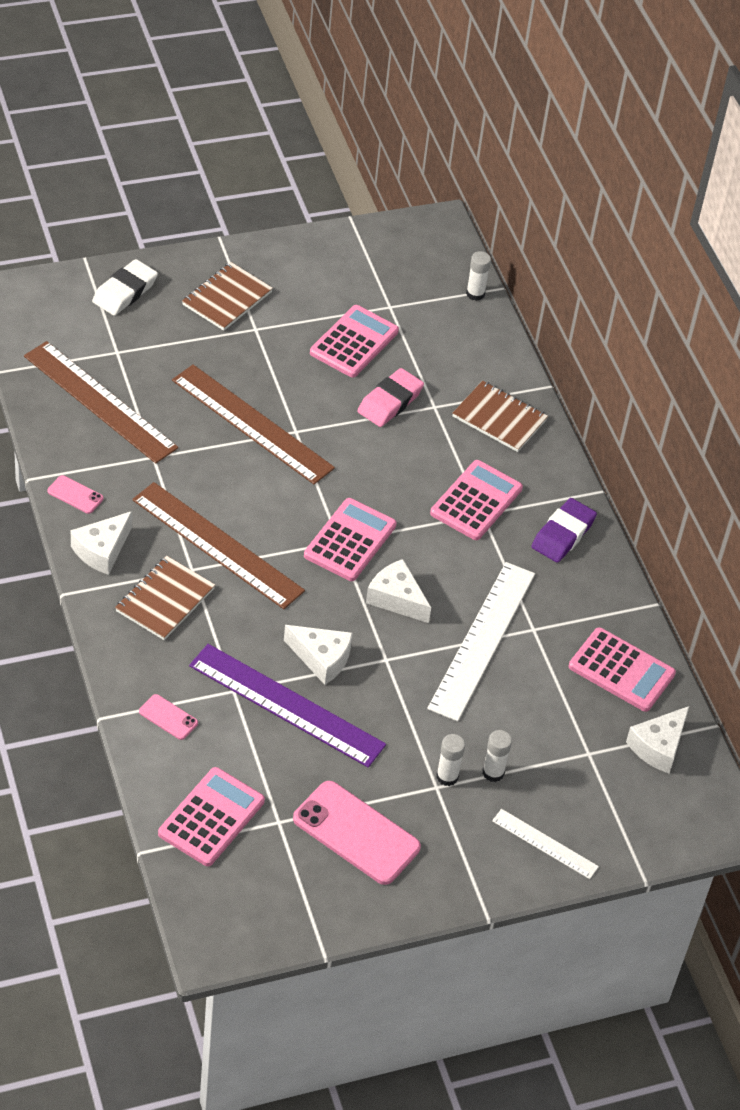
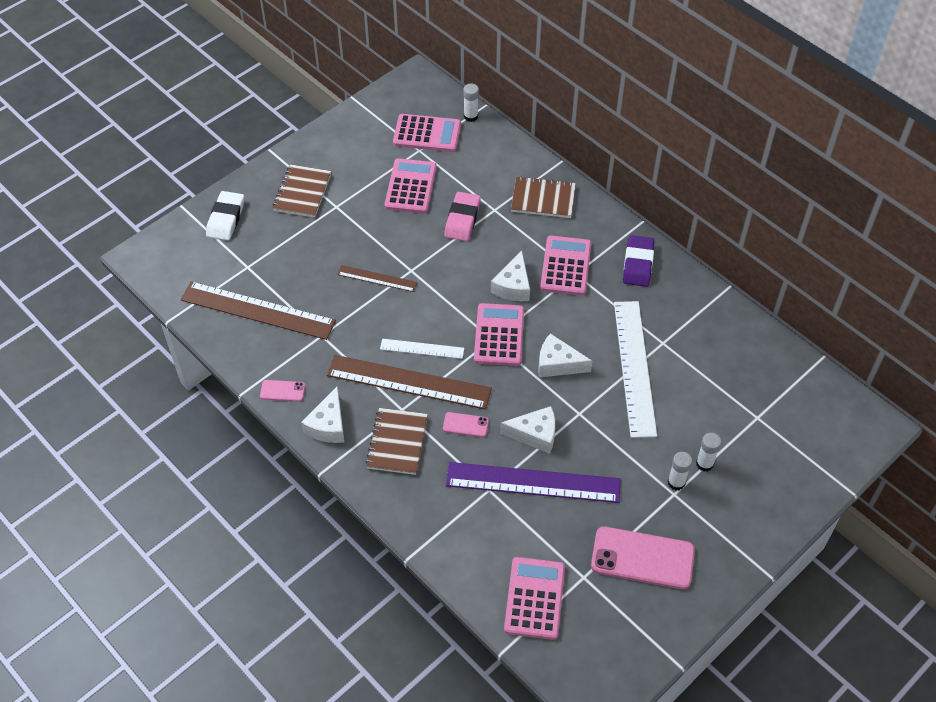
camera: 20 degrees left, 5 degrees up
pink phone [139,694,198,740] -> pink phone moved to [443,412,489,437]
brown ruler [172,365,335,484] -> brown ruler [337,265,418,292], size x0.52
white ruler [492,809,599,879] -> white ruler moved to [380,339,464,359]
pink calculator [569,627,676,712] -> pink calculator moved to [393,114,461,152]
white cheese [626,706,689,773] -> white cheese moved to [491,250,530,301]

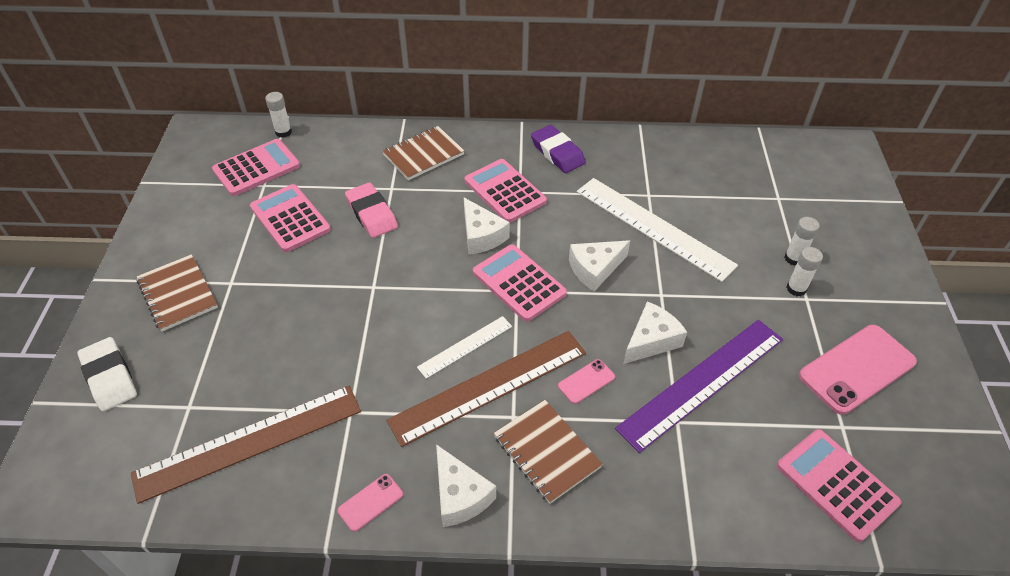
camera: 45 degrees left, 5 degrees down
brown ruler [337,265,418,292] -> none

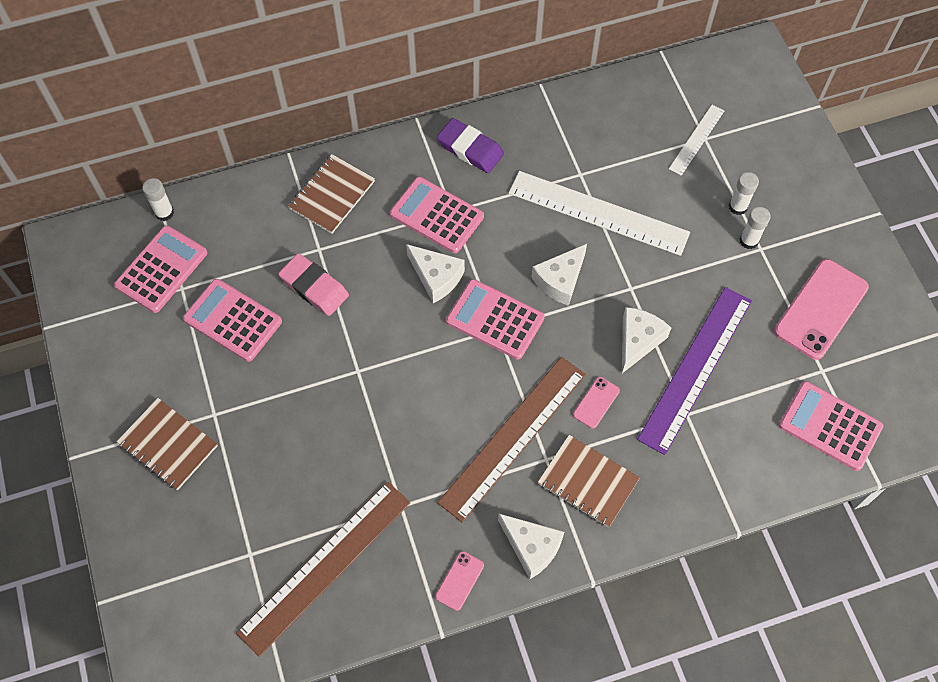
camera: 20 degrees left, 15 degrees up
white eraser [78,337,137,411] -> none
white ruler [417,316,512,379] -> white ruler moved to [669,105,724,176]

